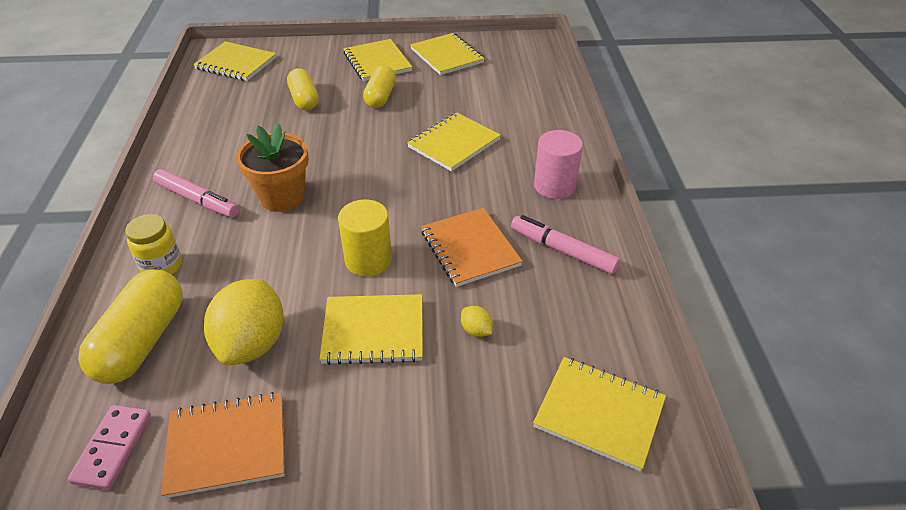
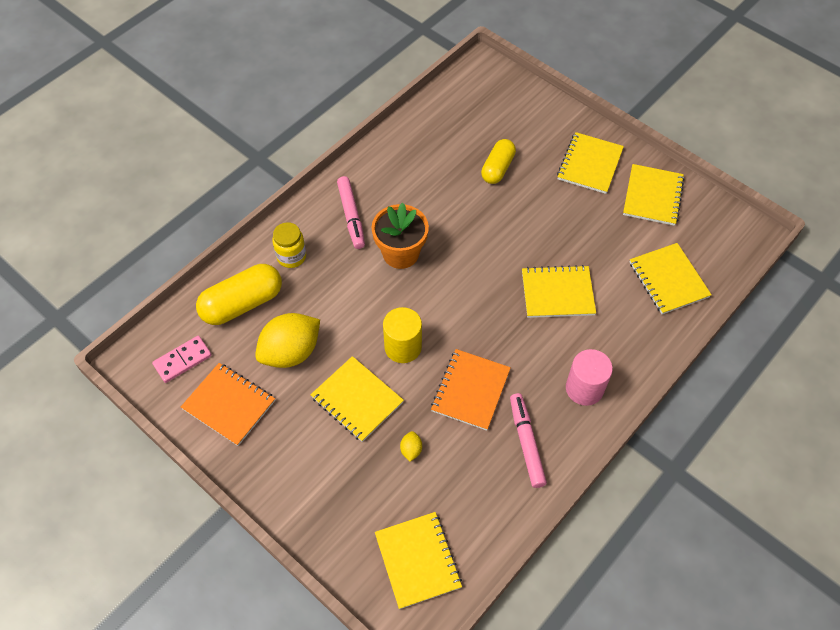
camera: 45 degrees right, 15 degrees up
yellow notebook [193,41,276,81] -> yellow notebook moved to [630,243,712,314]
yellow capsule [363,65,396,108] -> none

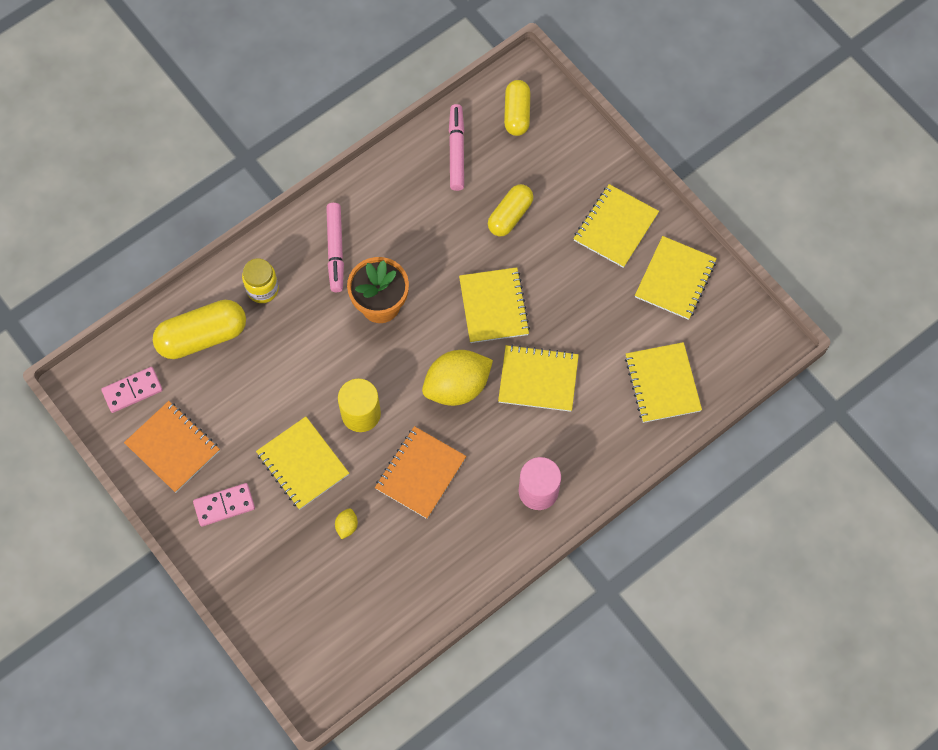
camera: 10 degrees right, 10 degrees up
yellow lemon [255,313,320,368] -> yellow lemon moved to [422,350,493,406]
yellow notebook [375,512,462,609] -> yellow notebook moved to [459,267,530,343]
pink marker [510,393,547,488] -> pink marker moved to [449,104,464,191]
none -> pink domino [193,483,255,526]
none -> yellow capsule [504,80,530,136]

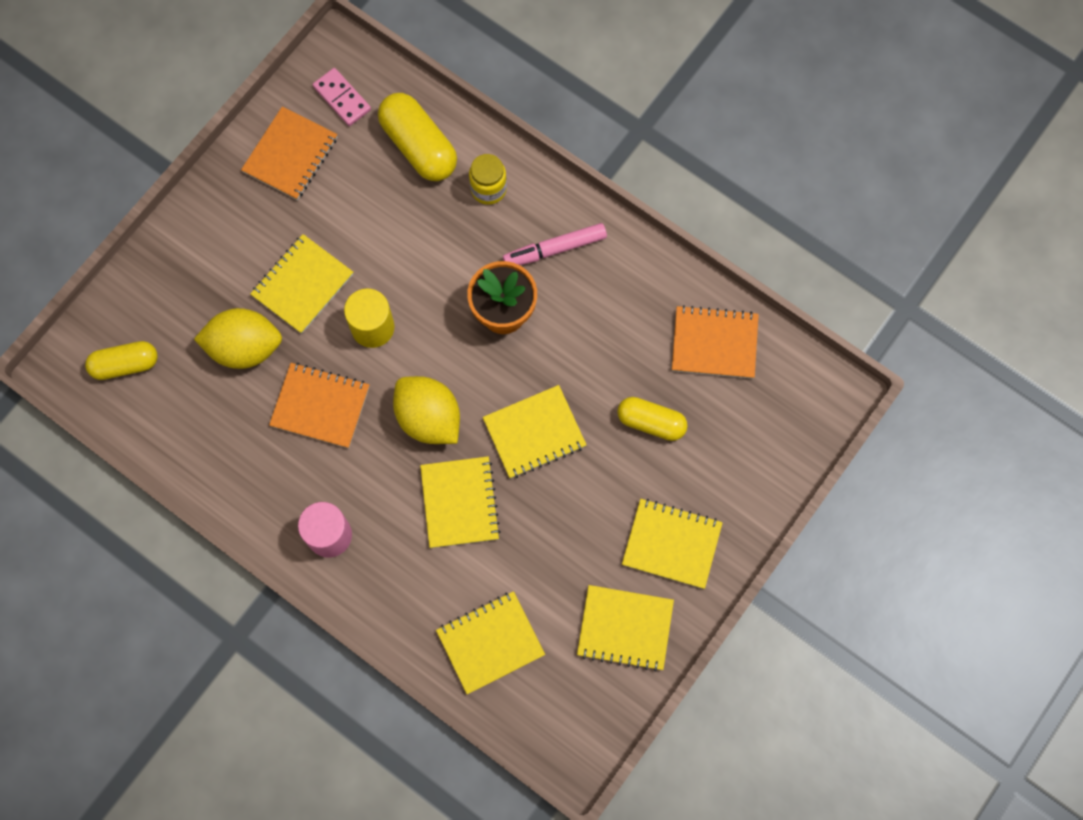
camera: 75 degrees right, 5 degrees up
pink domino [193,483,255,526] -> none
yellow lemon [335,508,358,539] -> yellow lemon [194,308,282,369], size x2.45
pink marker [449,104,464,191] -> orange notebook [672,305,759,379]
yellow capsule [504,80,530,136] -> yellow capsule moved to [85,341,158,380]

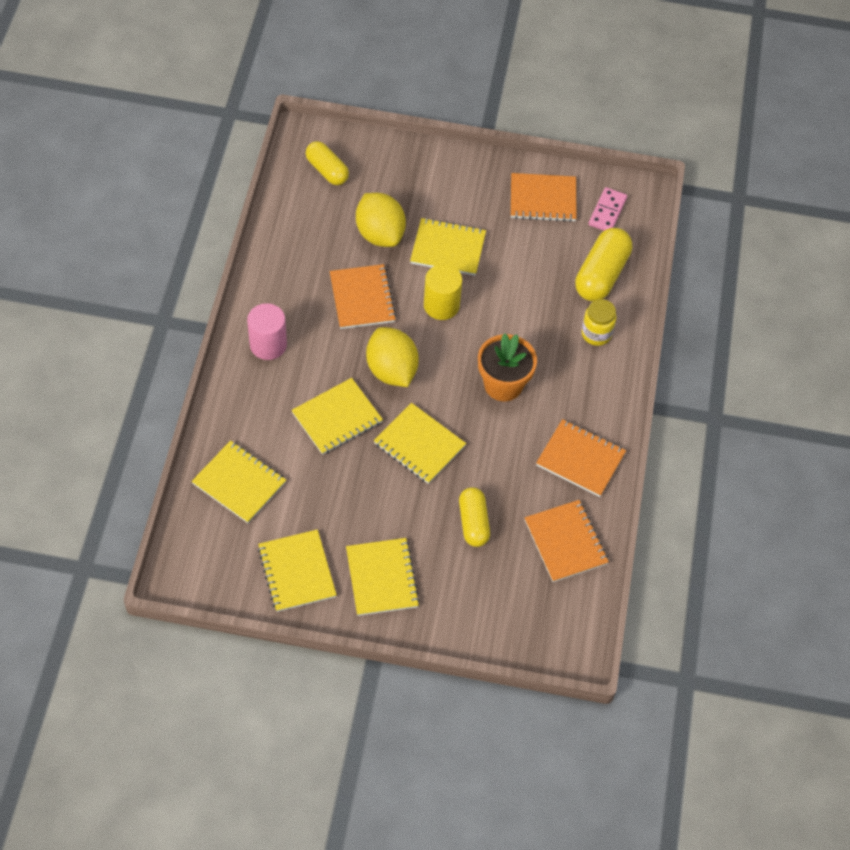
camera: 60 degrees right, 15 degrees down
yellow lemon [393,376,460,444] -> yellow lemon turned 45 degrees counterclockwise [366,327,419,387]
pink marker [503,223,607,265] -> none
none -> orange notebook [536,419,626,497]

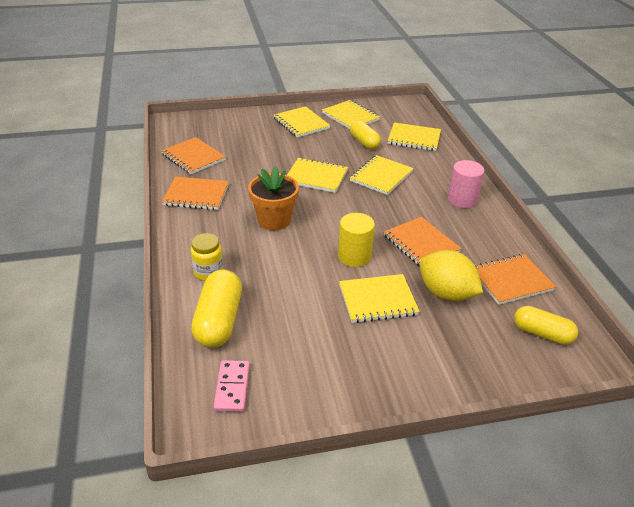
camera: 160 degrees right, 20 degrees down
yellow lemon [366,327,419,387] -> none
yellow capsule [459,487,490,547] -> yellow capsule moved to [350,121,381,149]
orange notebook [511,173,577,222] -> orange notebook moved to [475,254,556,305]

